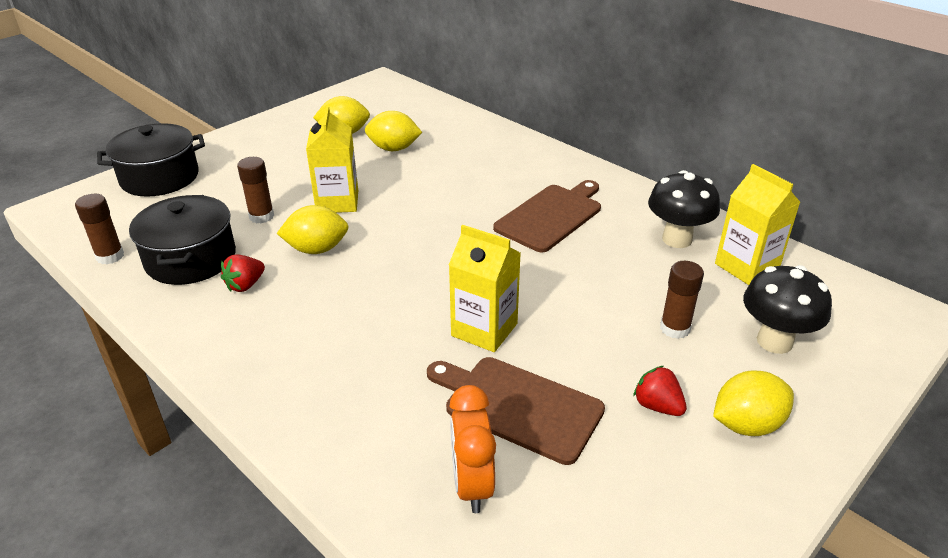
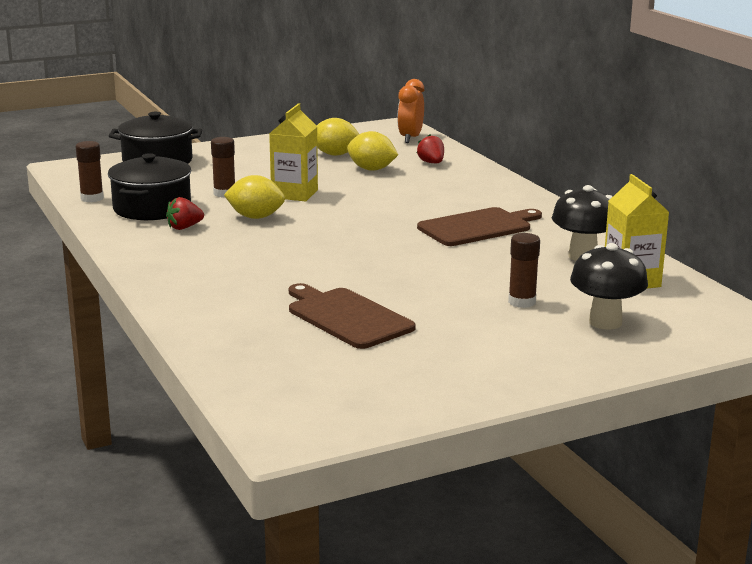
camera: 20 degrees right, 15 degrees down
yellow carton [449,225,521,352] -> none
orange clock [449,385,496,513] -> orange clock moved to [397,79,424,143]
red strawberry [633,366,687,416] -> red strawberry moved to [417,134,444,163]
yellow lemon [713,370,794,436] -> none

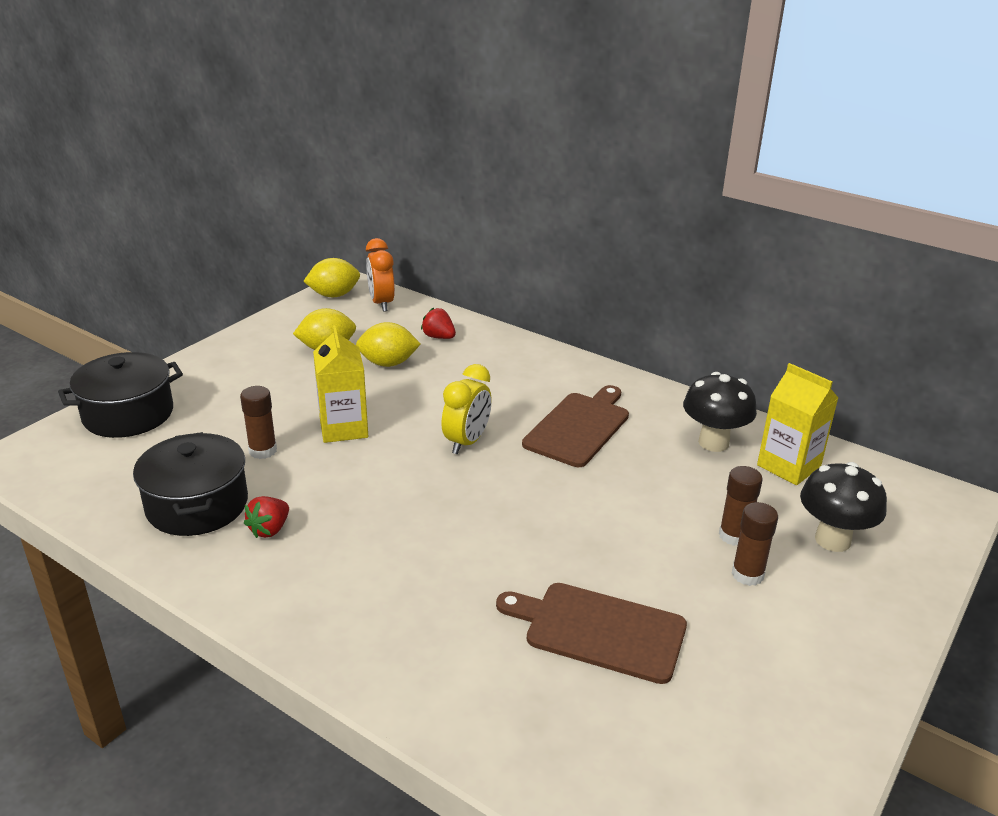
camera: 30 degrees left, 10 degrees up
brown glue stick [75,141,104,202] -> brown glue stick moved to [732,502,778,586]
yellow lemon [224,175,285,219] -> yellow lemon moved to [303,258,360,297]
none -> yellow clock [441,364,492,454]

